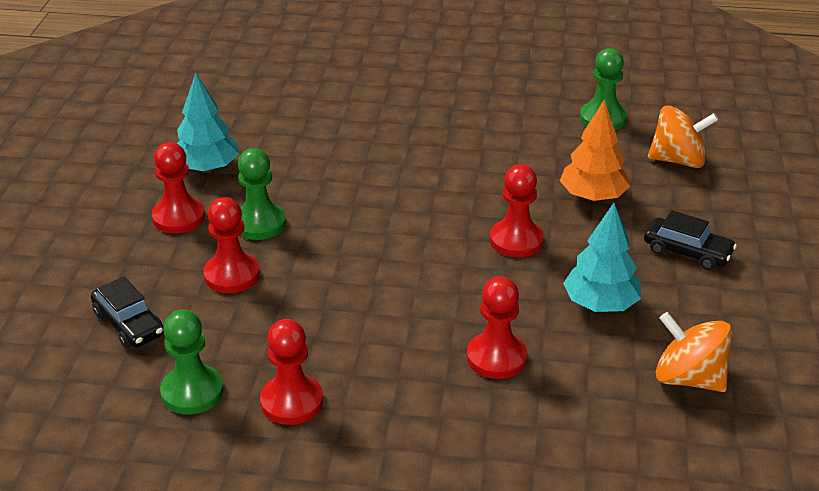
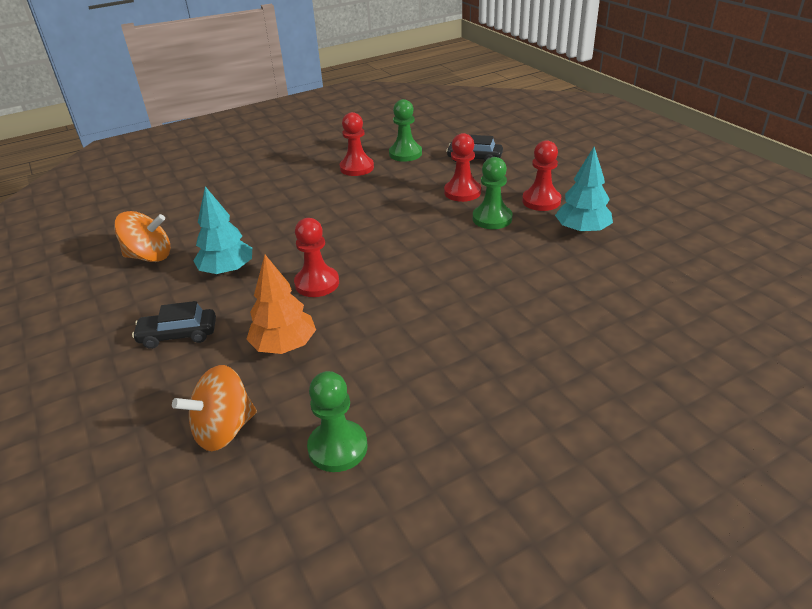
camera: 145 degrees right, 0 degrees up
red pawn [467,276,527,379] -> none

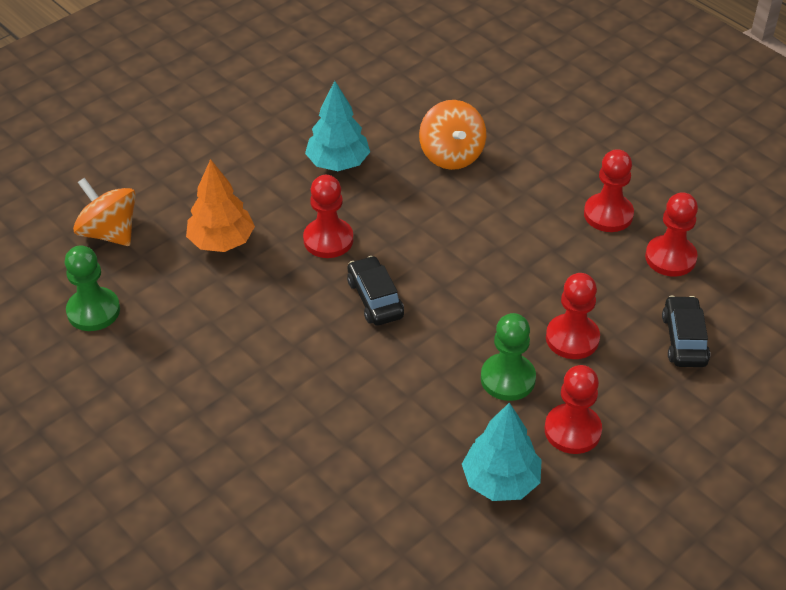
camera: 75 degrees right, 10 degrees up
orange spinning top [114,211,170,262] -> orange spinning top moved to [419,100,486,170]
black car [132,301,216,349] -> black car moved to [347,256,404,326]
green pawn [389,99,422,162] -> red pawn [645,192,698,277]

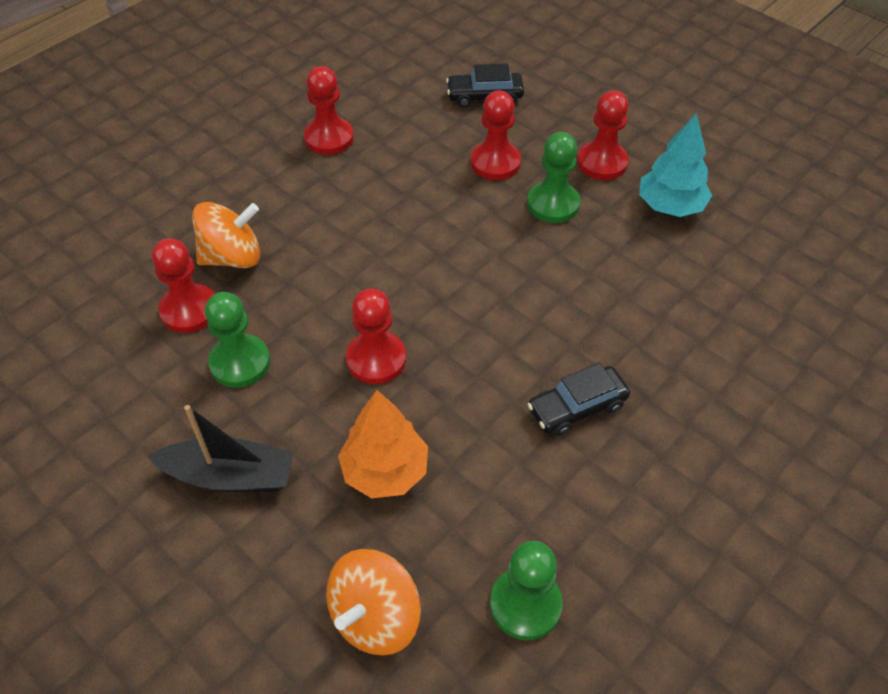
camera: 95 degrees left, 5 degrees up
turquoise tree [305,81,370,171] -> green pawn [205,292,270,388]
black car [347,256,404,326] -> black car moved to [527,363,630,436]
red pawn [645,192,698,277] -> red pawn moved to [152,238,215,333]
none -> black boat [148,405,294,492]

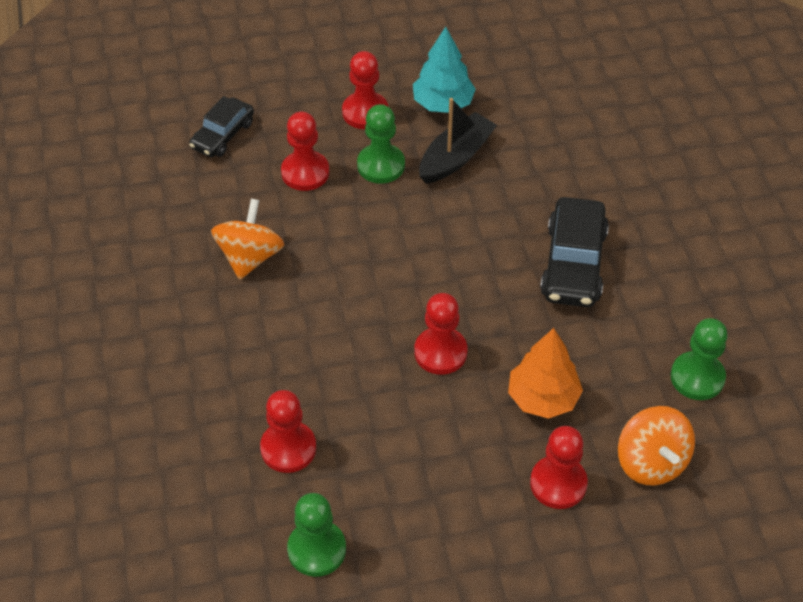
camera: 55 degrees left, 0 degrees up
black boat [148,405,294,492] -> black boat moved to [419,98,497,184]
orange spinning top [192,202,261,268] -> orange spinning top moved to [211,199,284,280]
green pawn [205,292,270,388] -> green pawn moved to [287,493,346,577]
red pawn [304,66,354,155] -> red pawn moved to [530,426,588,509]
black car [527,363,630,436] -> black car [540,197,609,307], size x1.58

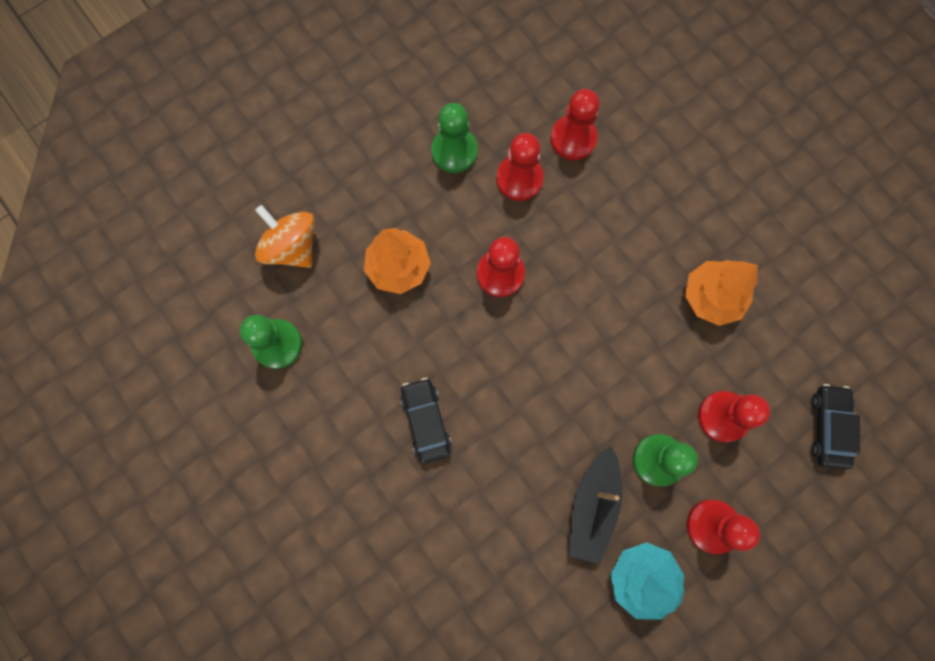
camera: 155 degrees right, 25 degrees up
orange spinning top [211,199,284,280] -> orange tree [685,260,758,326]
green pawn [287,493,346,577] -> green pawn moved to [431,103,478,173]
red pawn [530,426,588,509] -> red pawn moved to [496,133,544,201]
black car [540,197,609,307] -> black car [400,378,452,464], size x0.63

